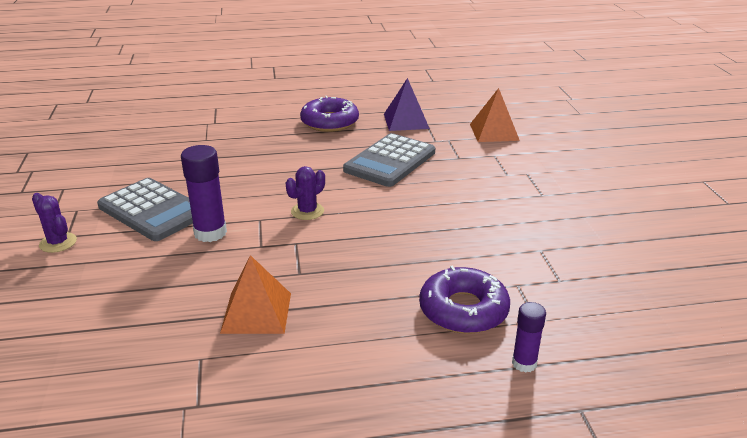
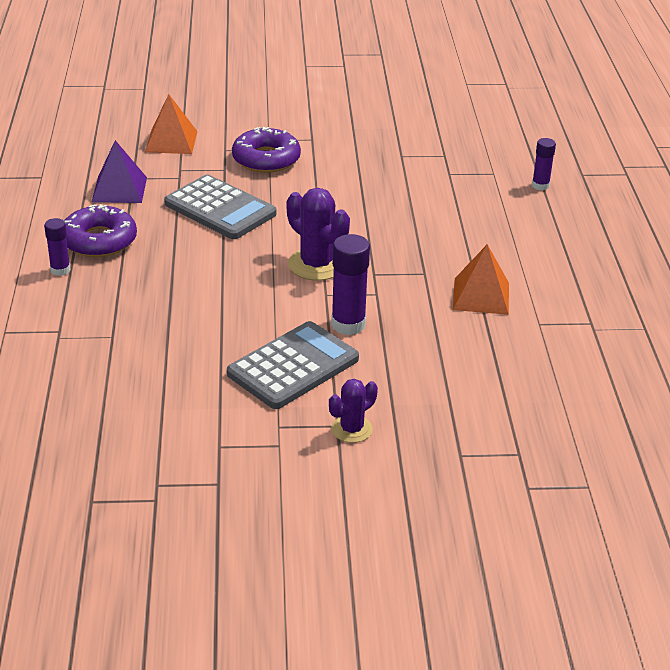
camera: 85 degrees left, 5 degrees up
purple cactus [286,166,325,220] -> purple cactus [287,188,350,281], size x1.64
purple donut [419,265,510,334] -> purple donut moved to [232,127,301,173]
none -> purple glue stick [44,218,71,276]

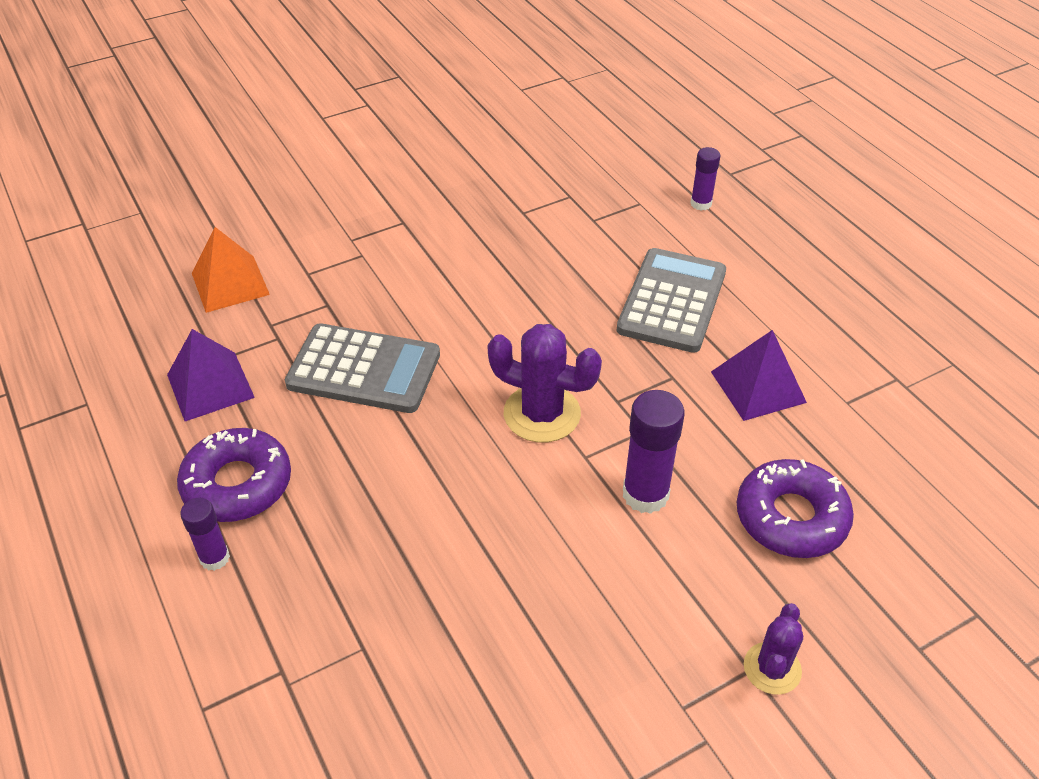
camera: 25 degrees left, 10 degrees up
grey calculator [227,321,359,409] -> grey calculator moved to [616,248,726,353]
purple donut [232,127,301,173] -> purple donut moved to [737,459,854,558]
orange pyramid [453,244,509,315] -> purple pyramid [711,330,807,421]

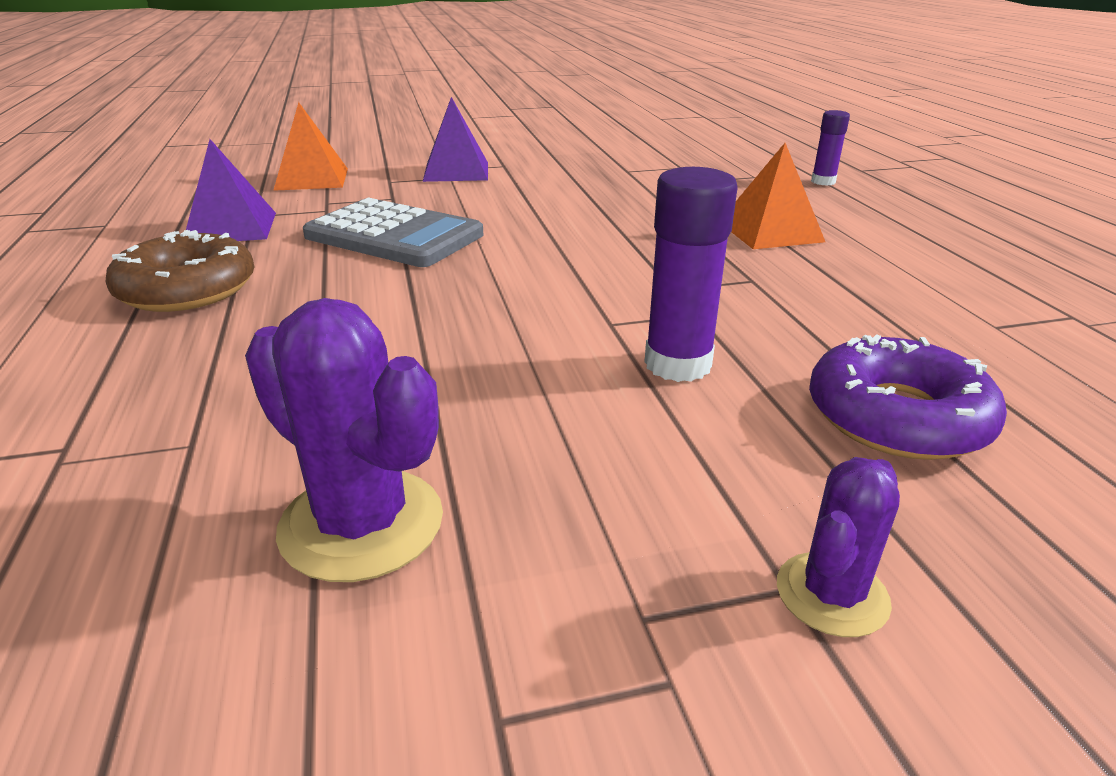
camera: 15 degrees right, 15 degrees down
purple donut [177,428,291,522] -> brown donut [106,230,255,312]
purple glue stick [180,498,230,571] -> none
purple cactus [487,324,602,442] -> purple cactus moved to [245,298,443,582]
grey calculator [616,248,726,353] -> orange pyramid [731,143,825,249]
purple pyramid [711,330,807,421] -> purple pyramid moved to [423,97,488,182]

